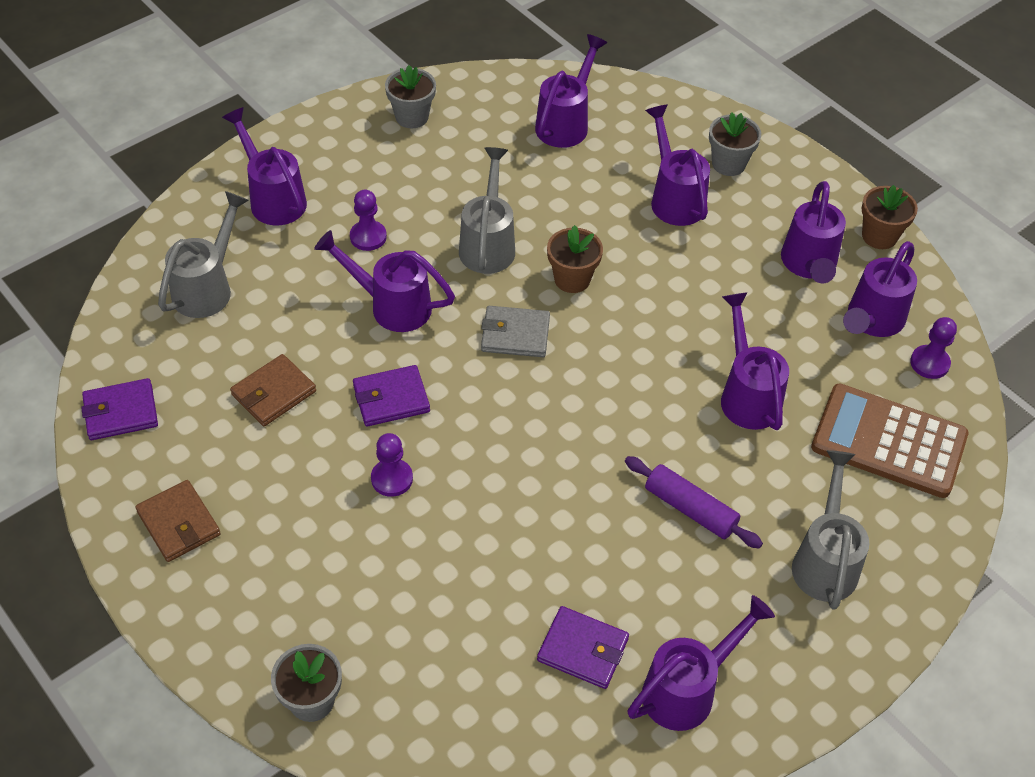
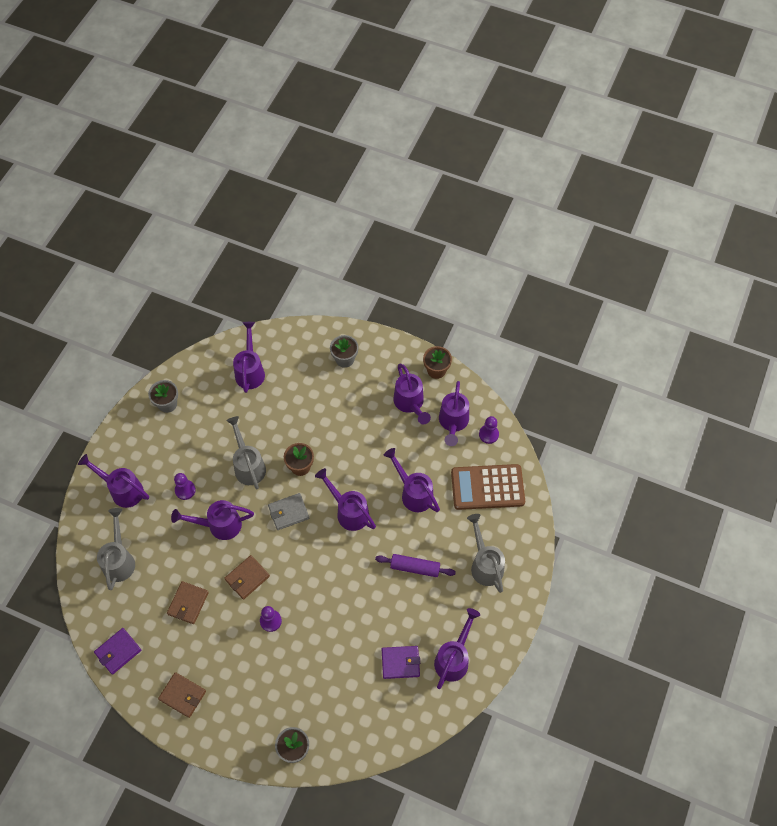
camera: 25 degrees left, 10 degrees up
purple wallet [353,365,430,427] -> brown wallet [224,555,270,600]
purple watering can [645,104,710,226] -> purple watering can moved to [315,468,376,531]

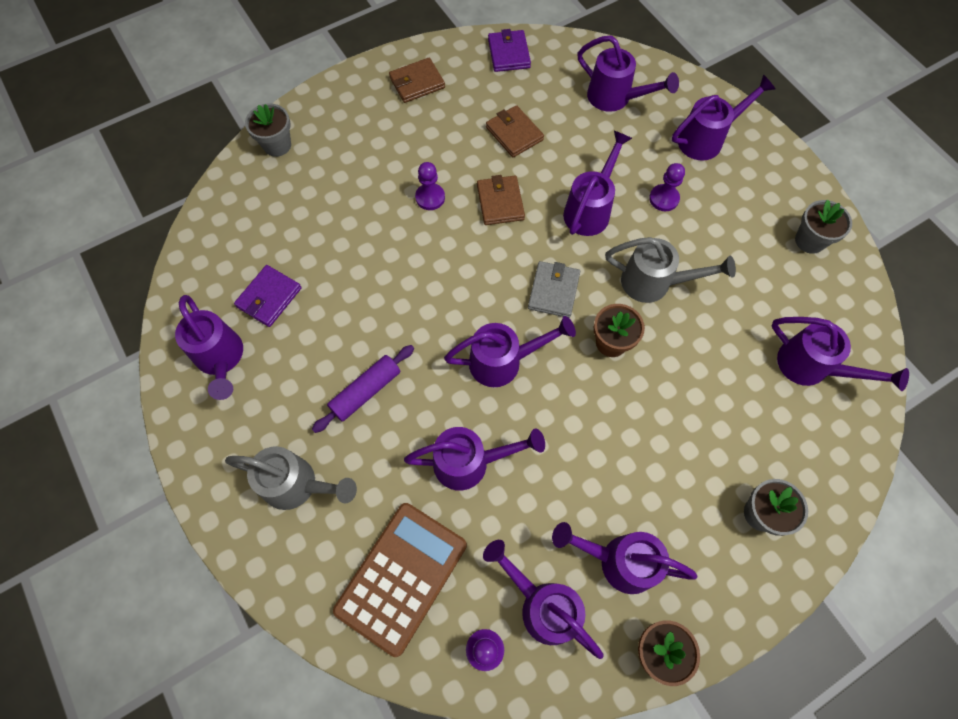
camera: 125 degrees right, 5 degrees up
grey watering can [97,508,135,590] -> purple watering can [577,36,679,112]

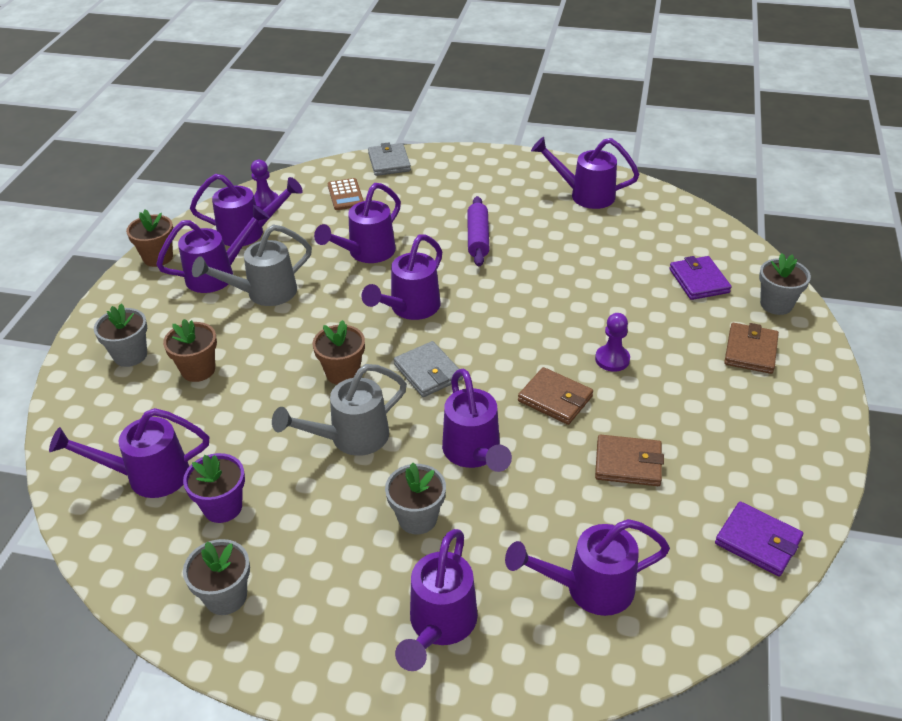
camera: 135 degrees right, 25 degrees down
grey watering can [225,446,357,510] -> grey watering can moved to [192,225,312,306]
purple wallet [234,265,302,327] -> purple wallet moved to [669,256,732,300]
brown calculator [333,503,467,657] -> brown calculator [328,178,364,210], size x0.50
brown wallet [389,58,445,103] -> brown wallet moved to [724,323,779,374]
purple pawn [649,163,685,211] -> grey flower pot [385,463,446,534]
none -> brown flower pot [163,319,217,382]
none -> purple flower pot [183,453,245,523]
none -> grey wallet [368,143,411,176]

